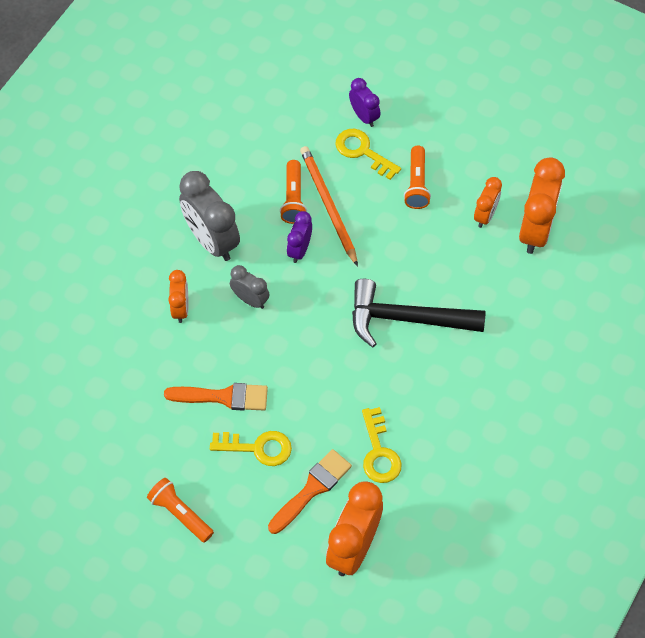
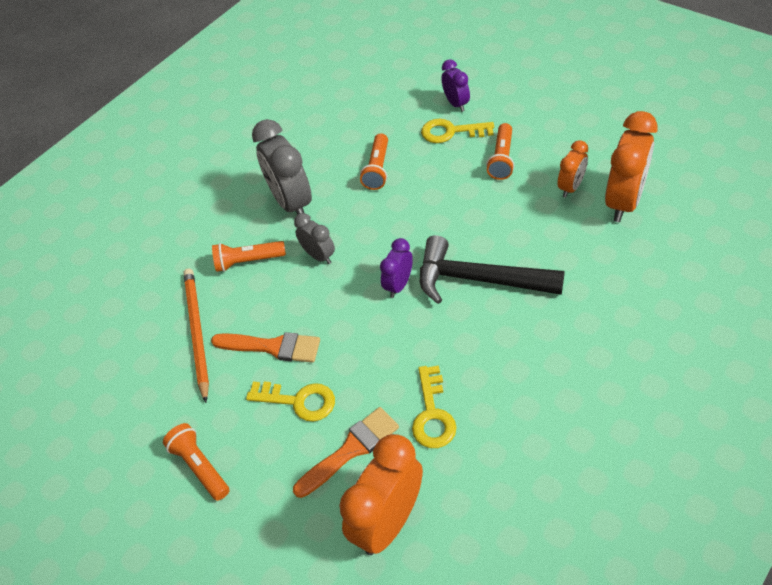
camera: 15 degrees right, 10 degrees down
orange clock [168,270,188,323] -> orange flashlight [212,241,286,272]
purple clock [287,211,312,263] -> purple clock moved to [380,238,413,298]
orange pencil [300,146,358,267] -> orange pencil moved to [184,268,209,403]
yellow key [335,129,401,180] -> yellow key turned 45 degrees counterclockwise [421,119,494,143]

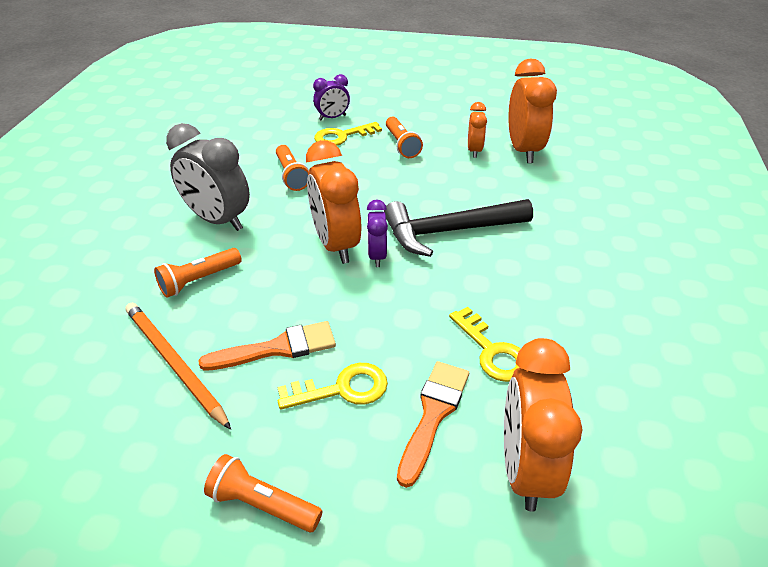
camera: 35 degrees left, 10 degrees down
grey clock [294,213,335,264] -> none
purple clock [441,59,470,112] -> purple clock turned 120 degrees clockwise [313,74,350,120]
none -> orange clock [306,140,361,264]

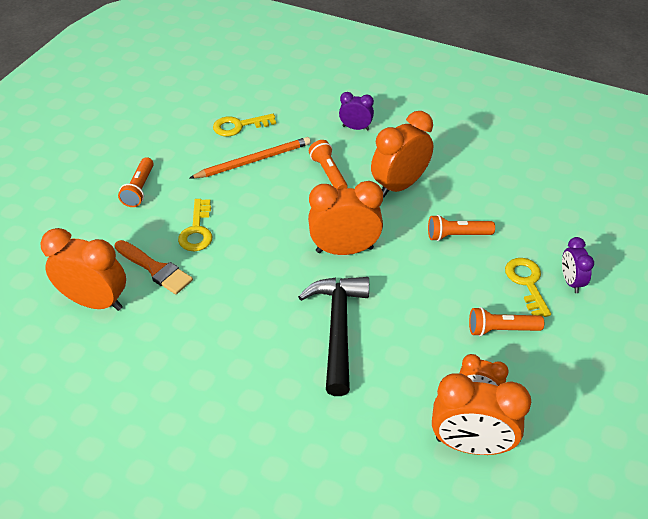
camera: 105 degrees right, 5 degrees up
grey clock [166,123,250,231] -> orange clock [371,111,433,198]
orange brush [198,321,336,371] -> none
orange flashlight [204,454,323,533] -> orange flashlight turned 150 degrees clockwise [118,157,154,207]
purple clock [367,199,388,267] -> purple clock moved to [339,92,374,130]
yellow key [449,307,521,382] -> yellow key moved to [213,114,276,136]

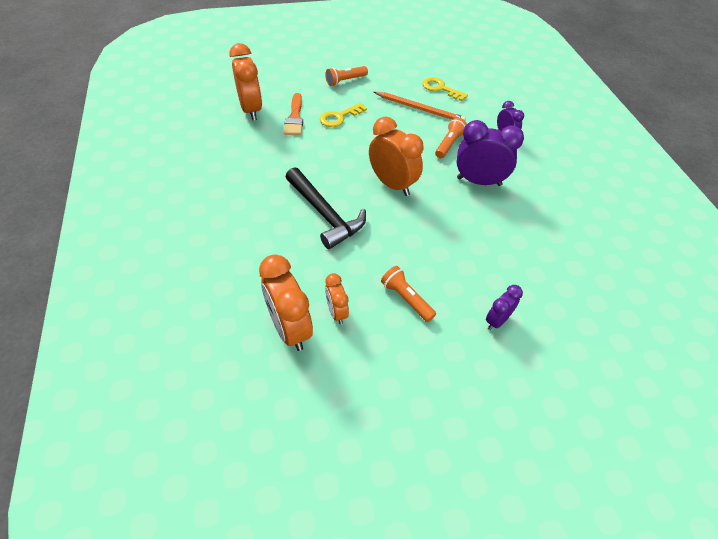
camera: 50 degrees right, 5 degrees up
black hammer [298,277,369,396] -> black hammer turned 90 degrees clockwise [286,167,366,249]
orange clock [371,111,433,198] -> purple clock [457,120,524,186]
orange flashlight [428,215,495,241] -> none
yellow key [505,258,551,317] -> none

